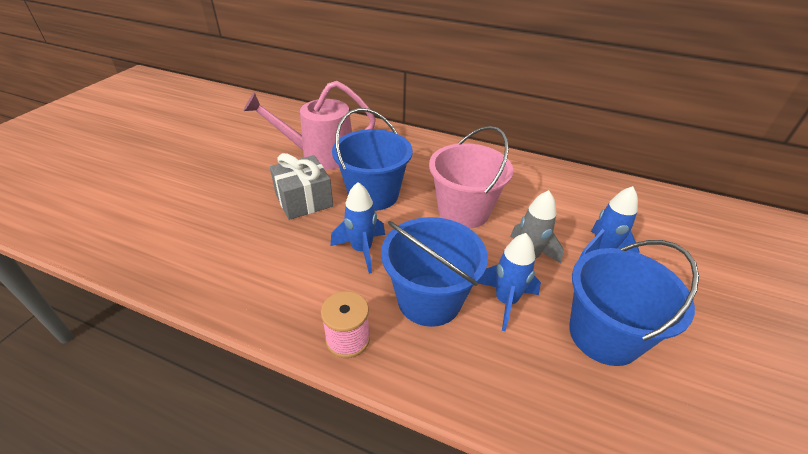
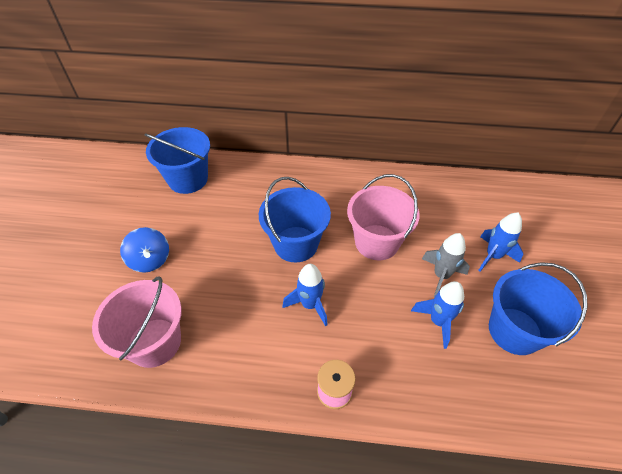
camera: 15 degrees left, 10 degrees up
pink watering can [244,81,376,169] -> none
grey gift [270,153,333,220] -> none
blue bucket [381,217,488,327] -> blue bucket moved to [144,127,210,194]
none -> pink bucket [92,276,182,368]
none -> blue spinning top [120,227,169,273]

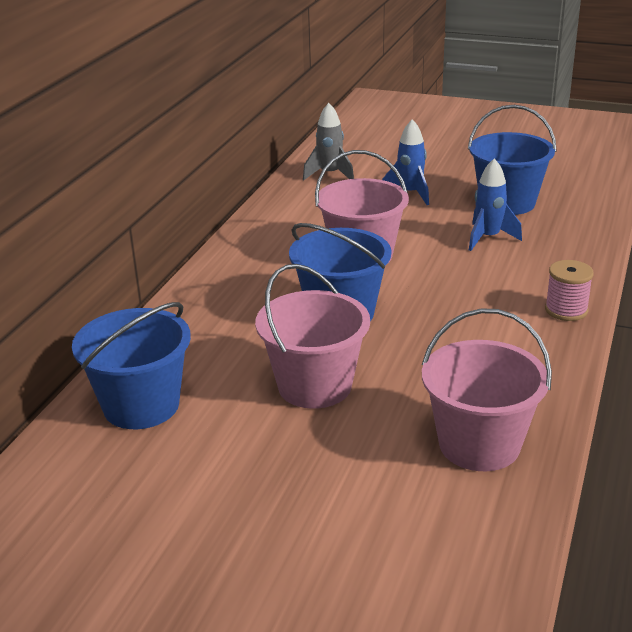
camera: 75 degrees left, 20 degrees down
blue spinning top [120,227,169,273] -> none
blue rocket [283,264,328,327] -> none
grey rocket [422,233,470,297] -> grey rocket moved to [303,103,354,180]
none -> pink bucket [255,264,370,409]

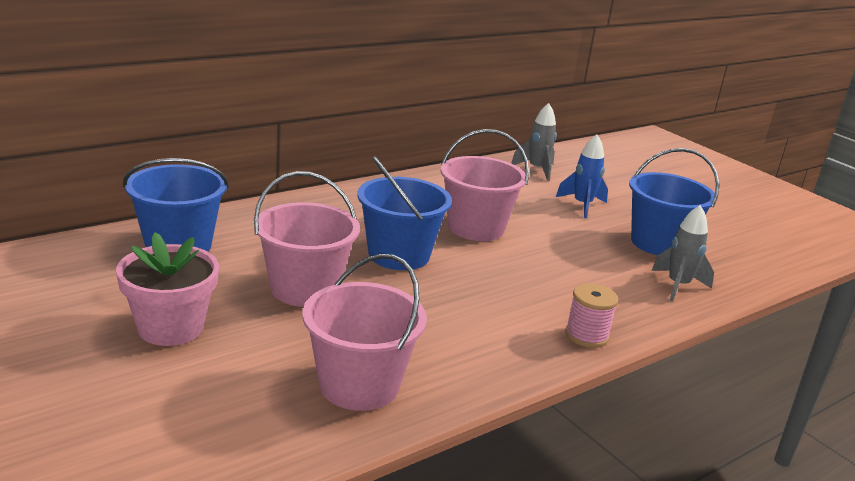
camera: 30 degrees right, 5 degrees down
blue rocket [469,158,522,251] -> none
none -> pink flower pot [116,232,219,346]
none -> grey rocket [651,205,714,301]

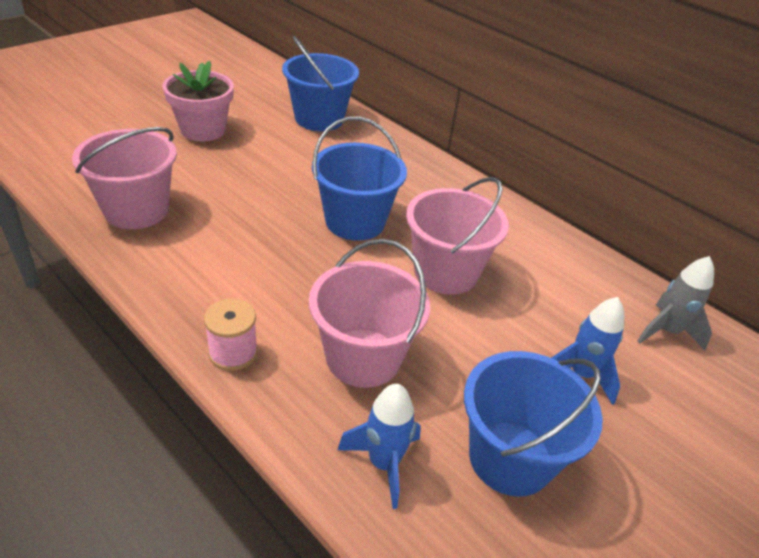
camera: 80 degrees right, 15 degrees up
pink bucket [254,171,360,307] -> pink bucket moved to [309,239,430,388]
grey rocket [651,205,714,301] -> blue rocket [338,384,421,509]

